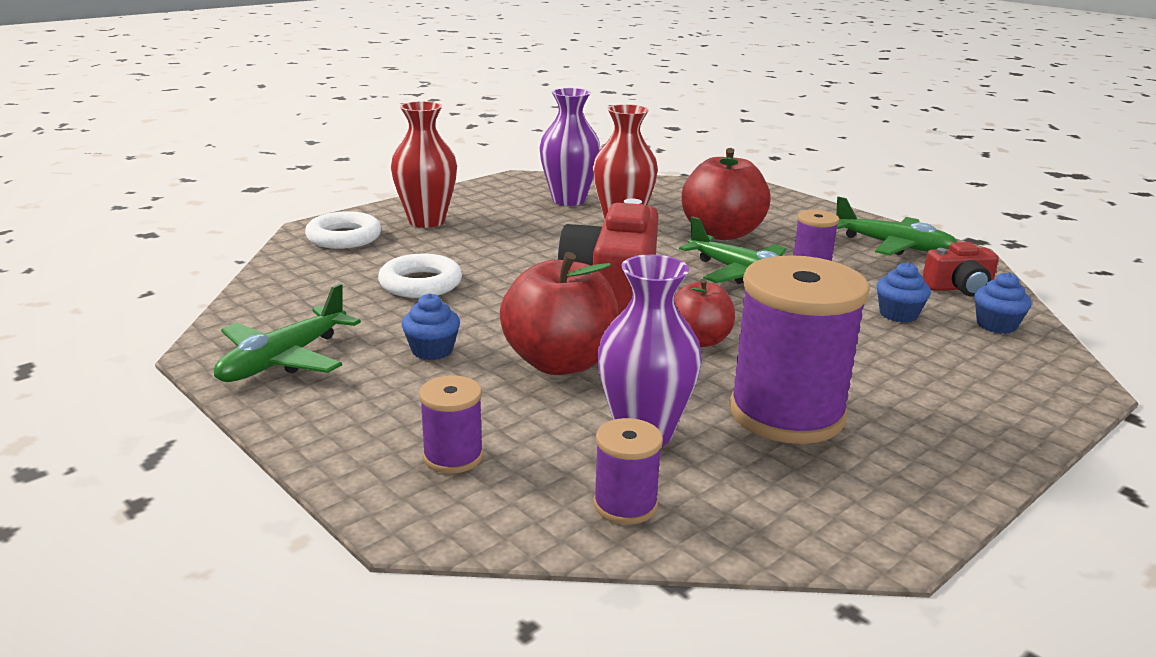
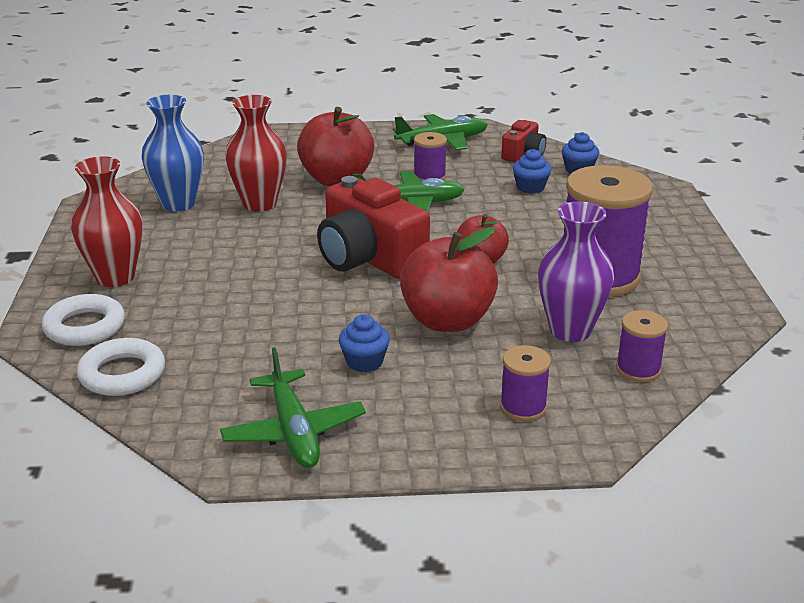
camera: 50 degrees left, 5 degrees up
white ring [378,254,462,298] -> white ring moved to [77,338,165,396]
purple vase [540,88,600,206] -> blue vase [142,95,204,211]

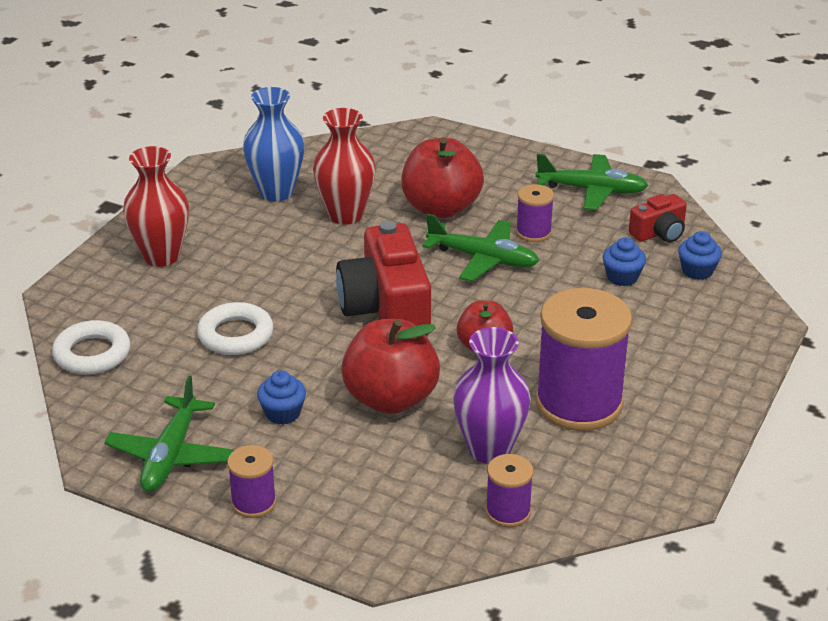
camera: 30 degrees right, 5 degrees up
white ring [42,294,125,346] -> white ring moved to [197,302,273,355]
purple spool [500,345,551,421] -> purple spool moved to [227,445,276,518]

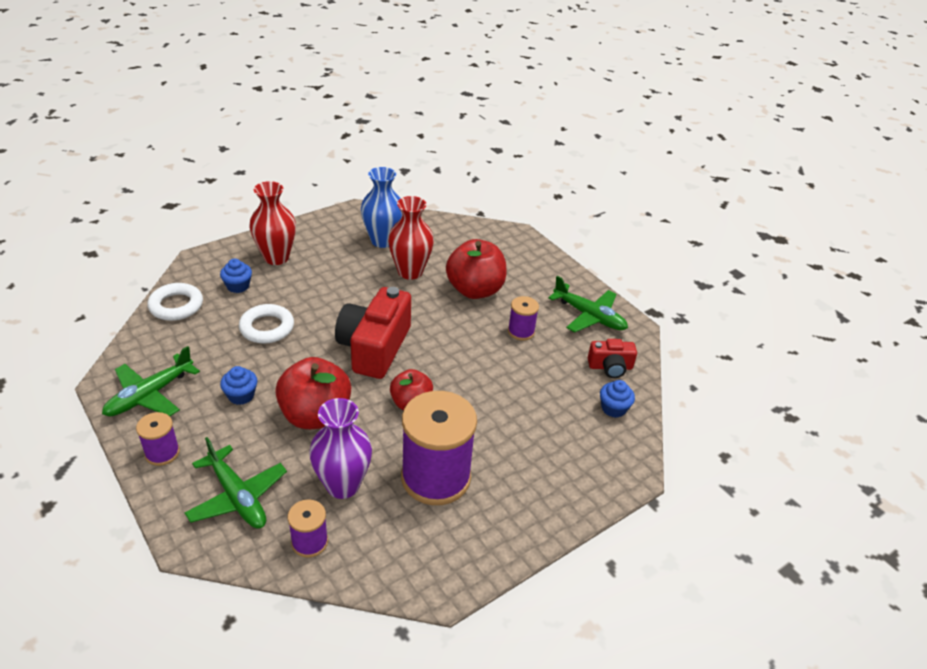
camera: 25 degrees right, 5 degrees up
green plane [422,214,539,281] -> green plane moved to [185,437,287,528]
blue cupcake [603,237,646,286] -> blue cupcake moved to [220,259,252,293]

